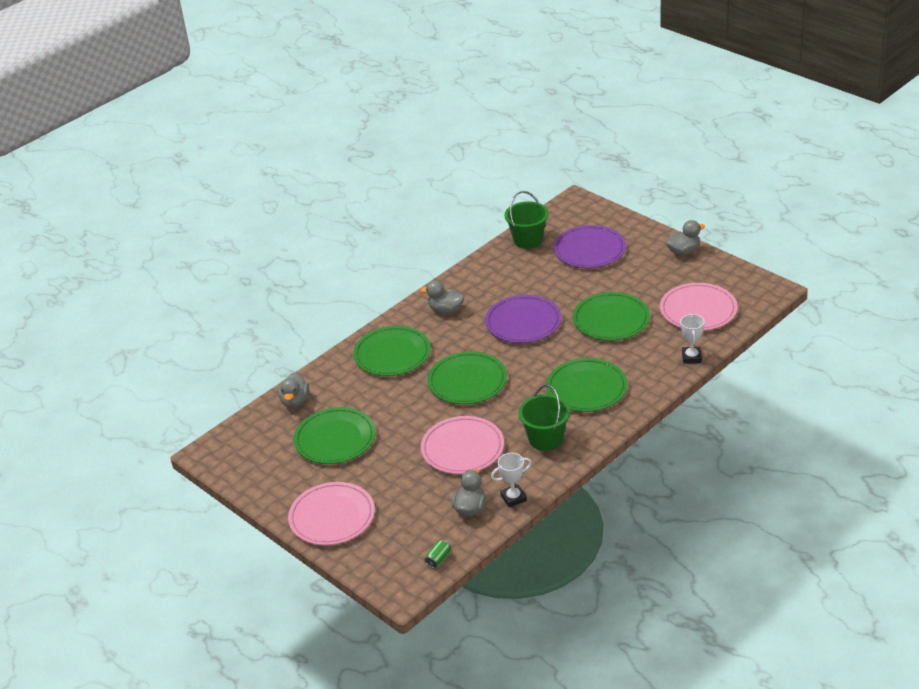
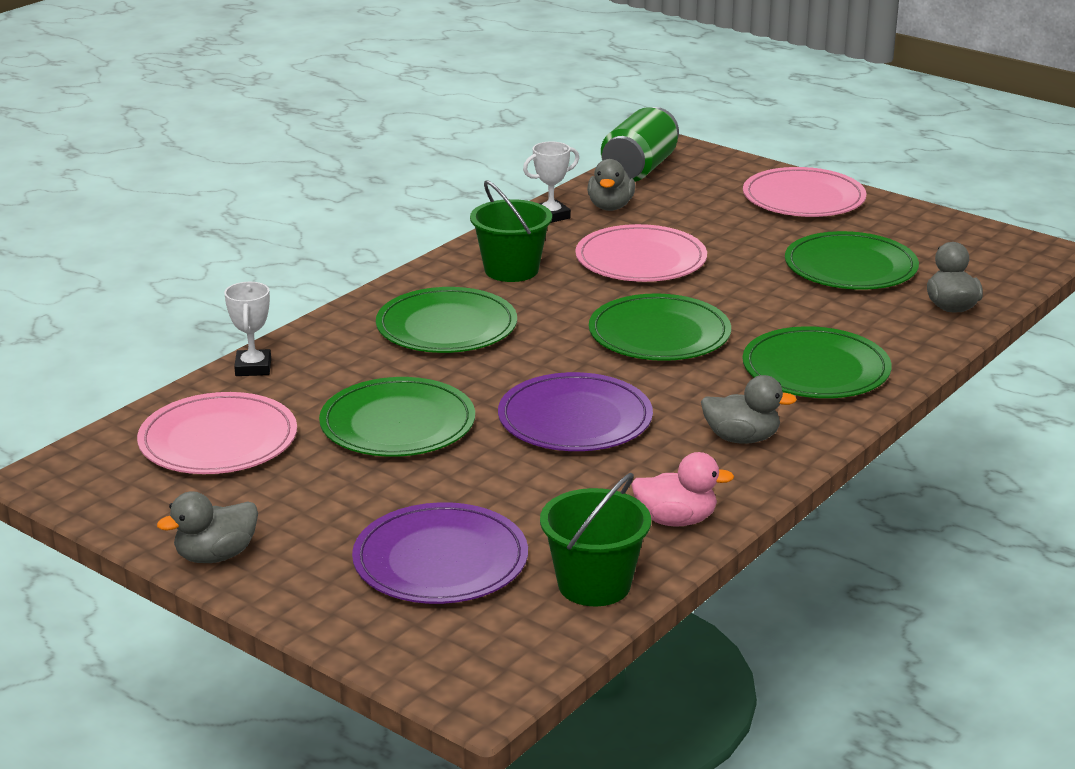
camera: 170 degrees right, 10 degrees down
green can [425,540,451,568] -> green can [601,107,679,182], size x2.49
none -> pink duck [631,452,734,527]

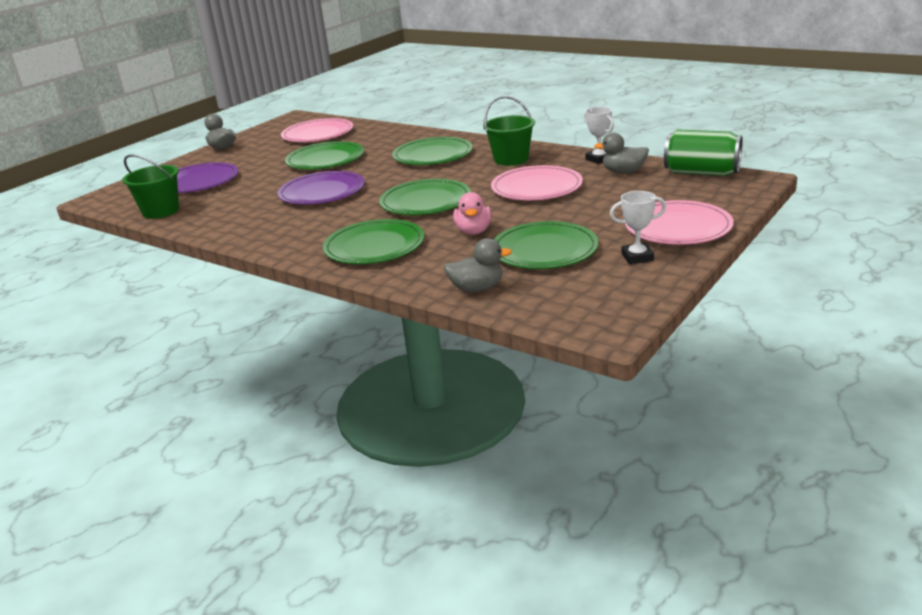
camera: 90 degrees right, 0 degrees up
white trophy [224,282,271,376] -> white trophy moved to [610,191,666,264]
pink duck [631,452,734,527] -> pink duck moved to [453,192,492,235]
grey duck [701,375,797,444] -> none

